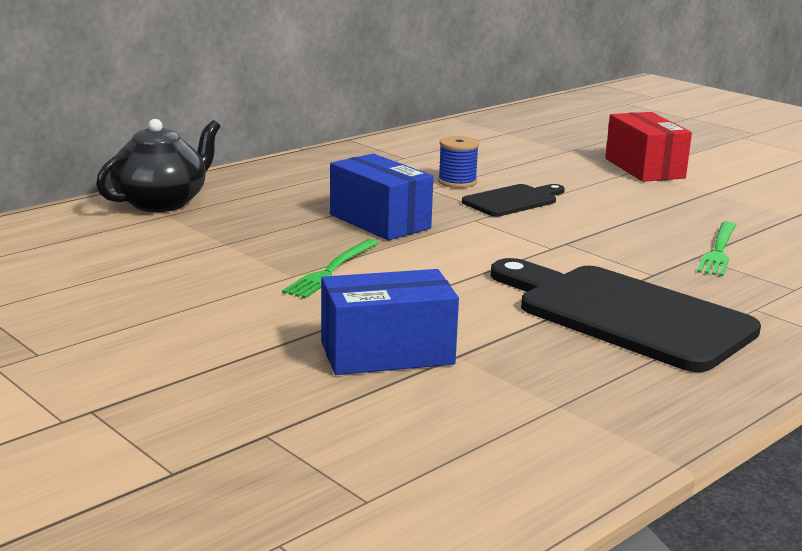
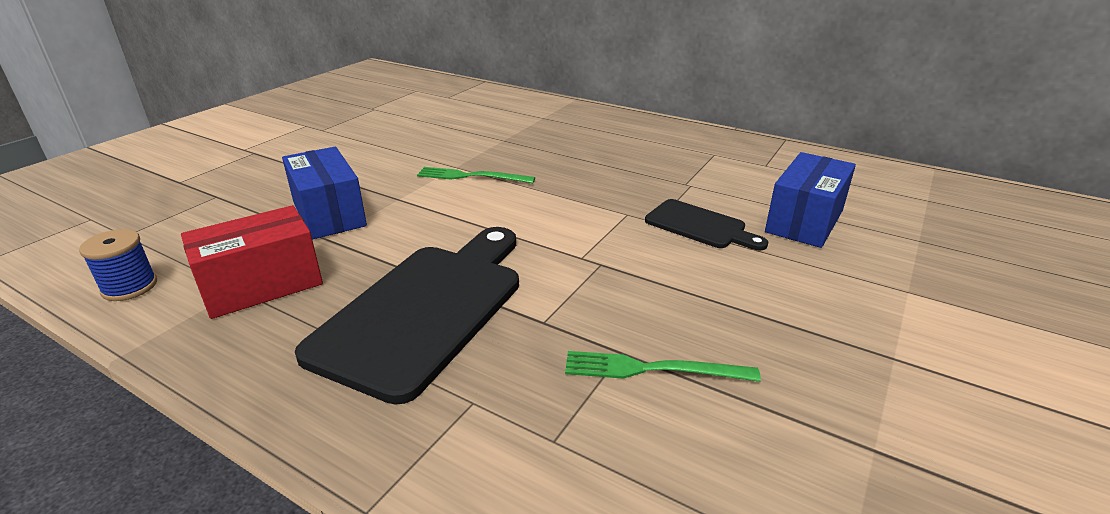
camera: 75 degrees right, 10 degrees up
black teapot [96,119,220,212] -> none
blue box [330,154,433,240] -> blue box moved to [765,152,856,248]
blue spool [438,136,479,188] -> blue spool moved to [79,229,157,301]
red box [605,112,692,182] -> red box moved to [181,205,323,319]

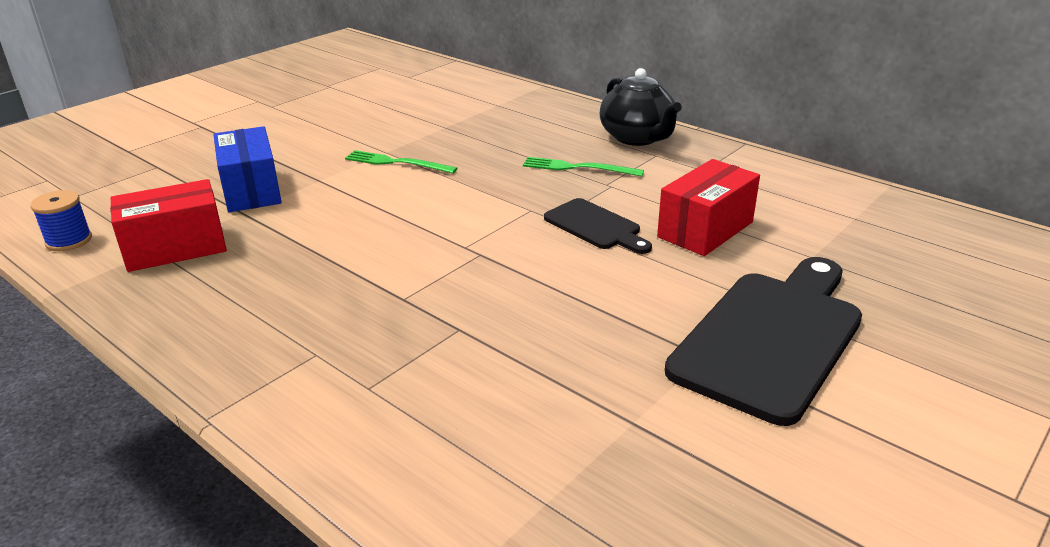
camera: 10 degrees right, 0 degrees up
black cutting board [295,227,519,405] -> black cutting board moved to [665,257,862,426]
green fork [565,351,761,382] -> green fork moved to [523,157,644,176]
blue box [765,152,856,248] -> red box [657,159,760,256]
none -> black teapot [600,68,682,146]

